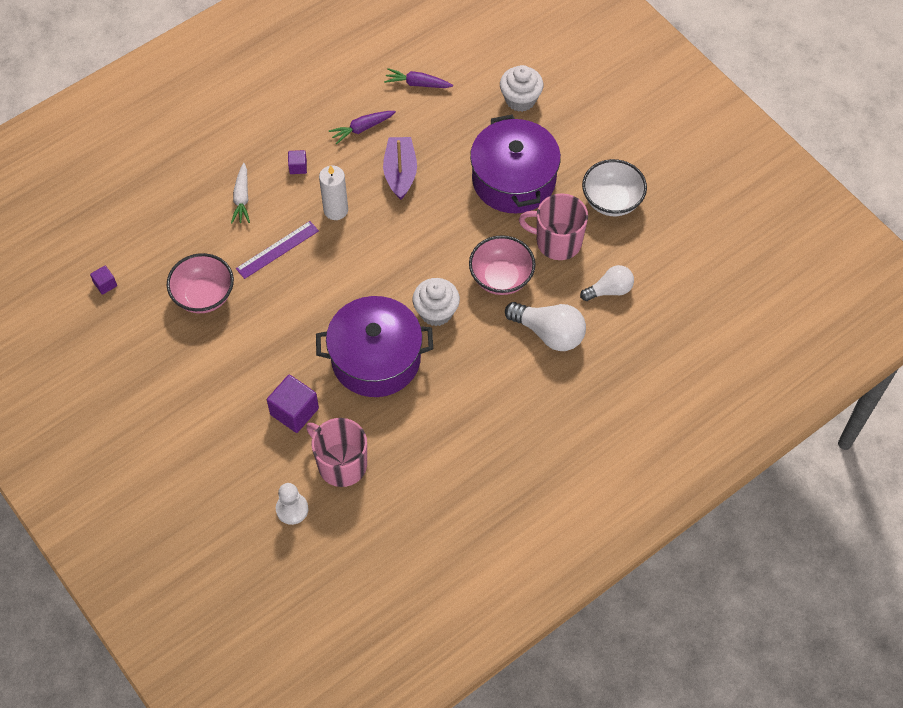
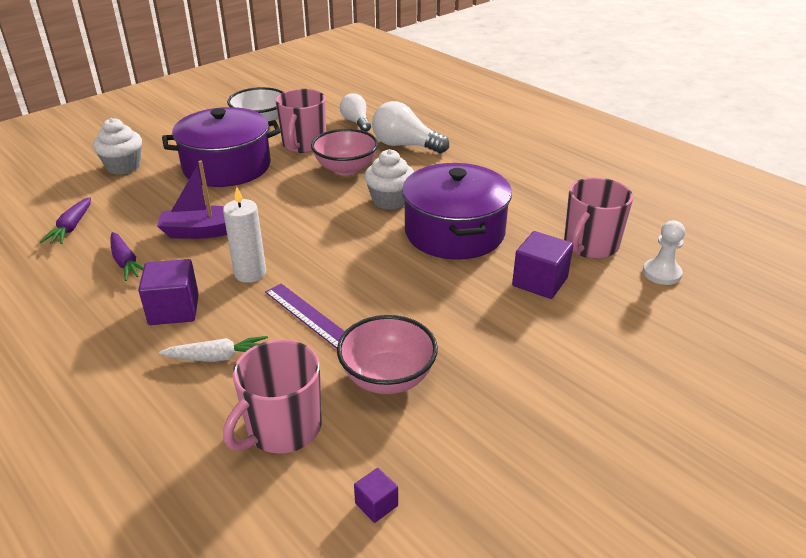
camera: 95 degrees left, 25 degrees down
purple cube [288,150,307,174] -> purple cube [138,259,199,325], size x1.92
white light bulb [505,302,586,351] -> white light bulb turned 90 degrees counterclockwise [372,101,449,153]
none -> pink mug [223,340,322,454]

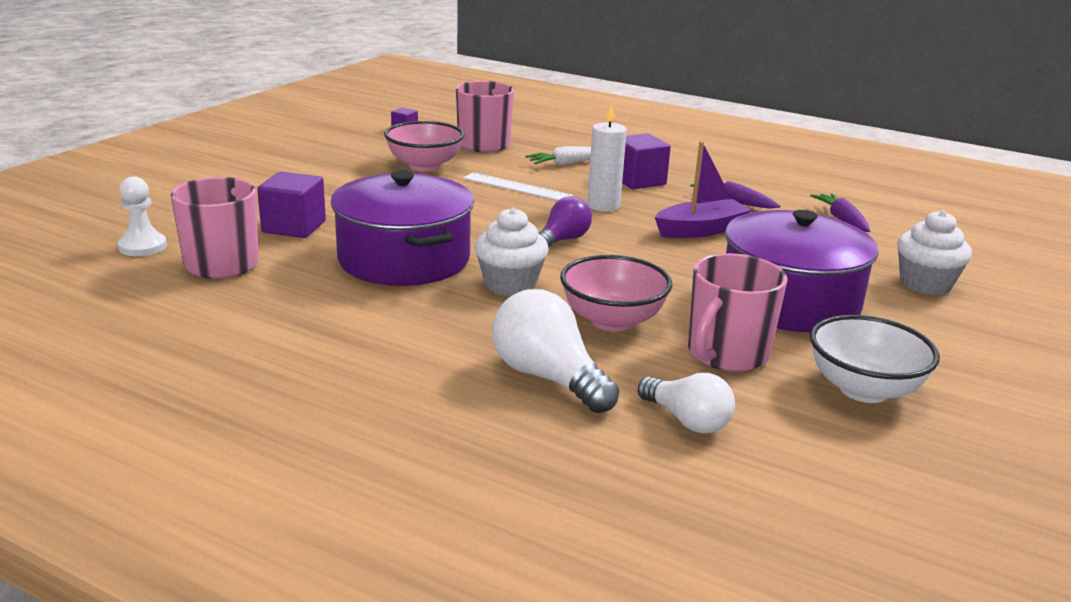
camera: 160 degrees right, 10 degrees down
purple ruler [265,283,345,349] -> white ruler [463,172,573,201]
pink mug [276,89,326,153] -> pink mug turned 135 degrees counterclockwise [688,253,788,372]
white light bulb [372,101,449,153] -> white light bulb turned 135 degrees counterclockwise [492,289,620,413]
none -> purple light bulb [539,196,592,248]

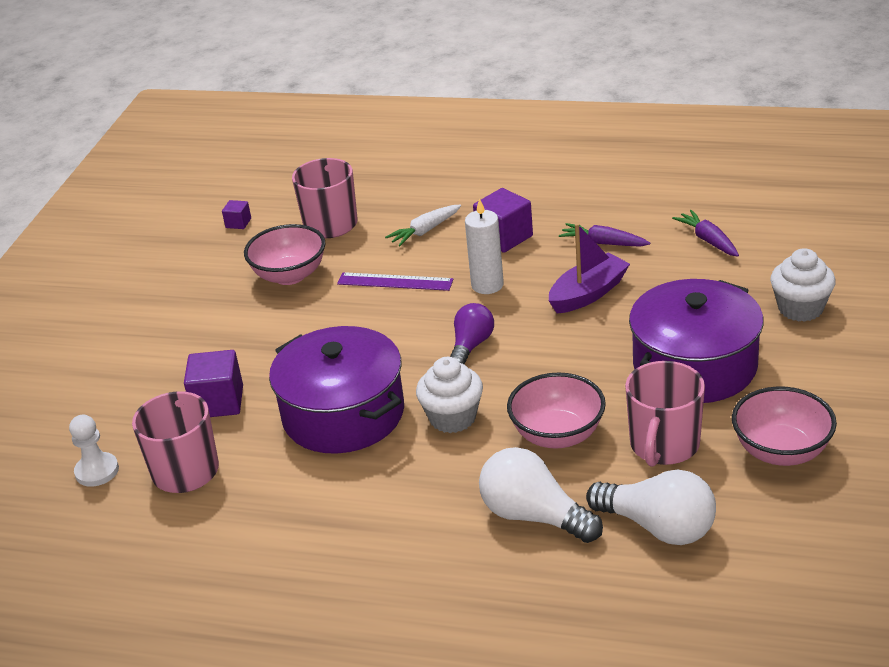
camera: 10 degrees left, 10 degrees up
white ruler [463,172,573,201] -> purple ruler [337,272,454,291]
white light bulb [638,373,735,434] -> white light bulb [586,470,716,545], size x1.53
white bowl [810,315,940,403] -> pink bowl [732,387,837,466]

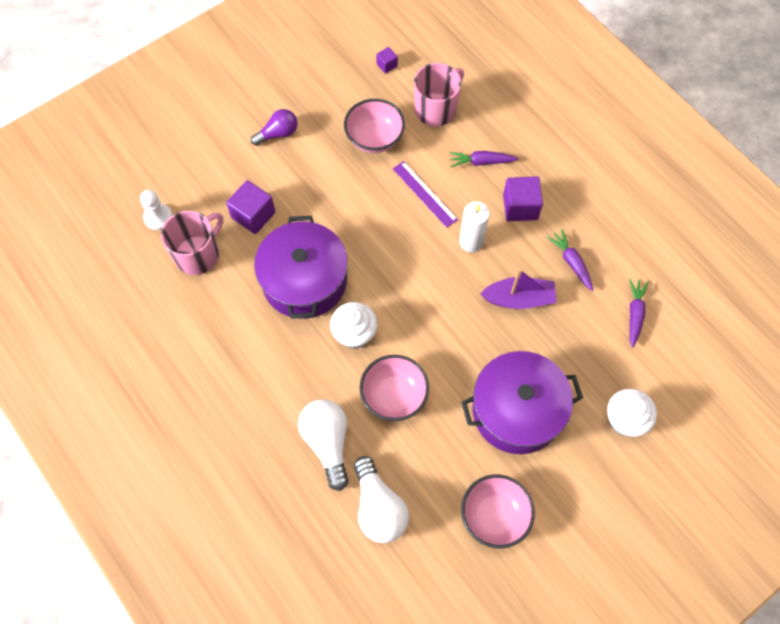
camera: 35 degrees right, 30 degrees up
white carrot [385,205,461,246] -> purple carrot [450,151,518,167]
purple light bulb [450,303,494,365] -> purple light bulb moved to [251,109,298,146]
pink mug [625,361,705,467] -> none

